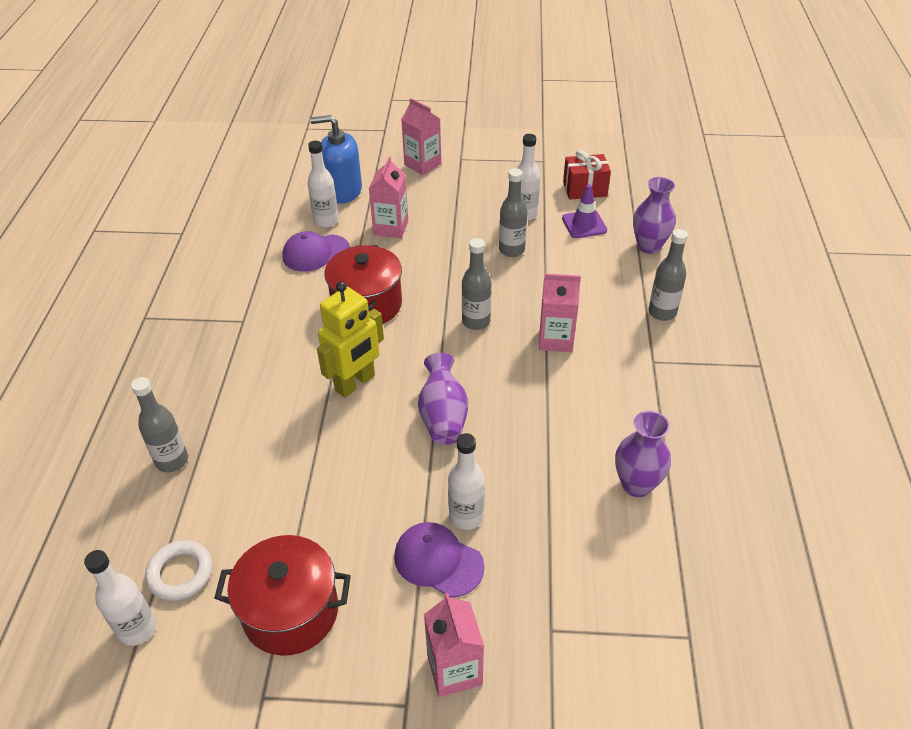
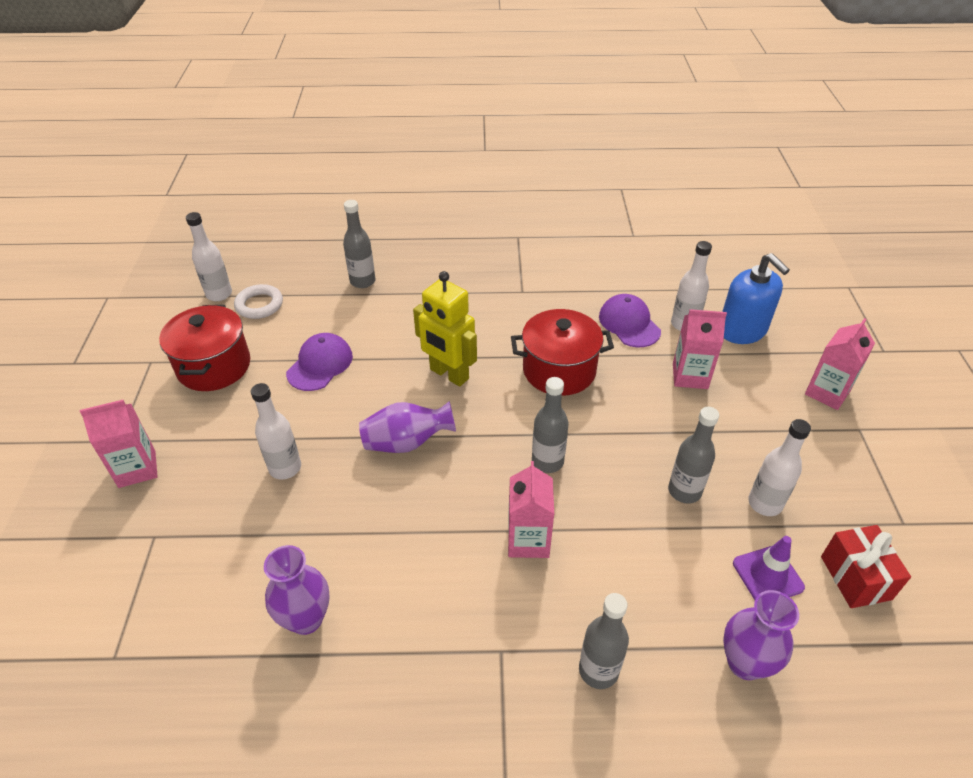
camera: 85 degrees right, 0 degrees up
blue soap dispenser [310,115,362,204] -> blue soap dispenser turned 150 degrees clockwise [722,253,790,344]
purple cap [394,522,485,598] -> purple cap moved to [286,333,353,391]

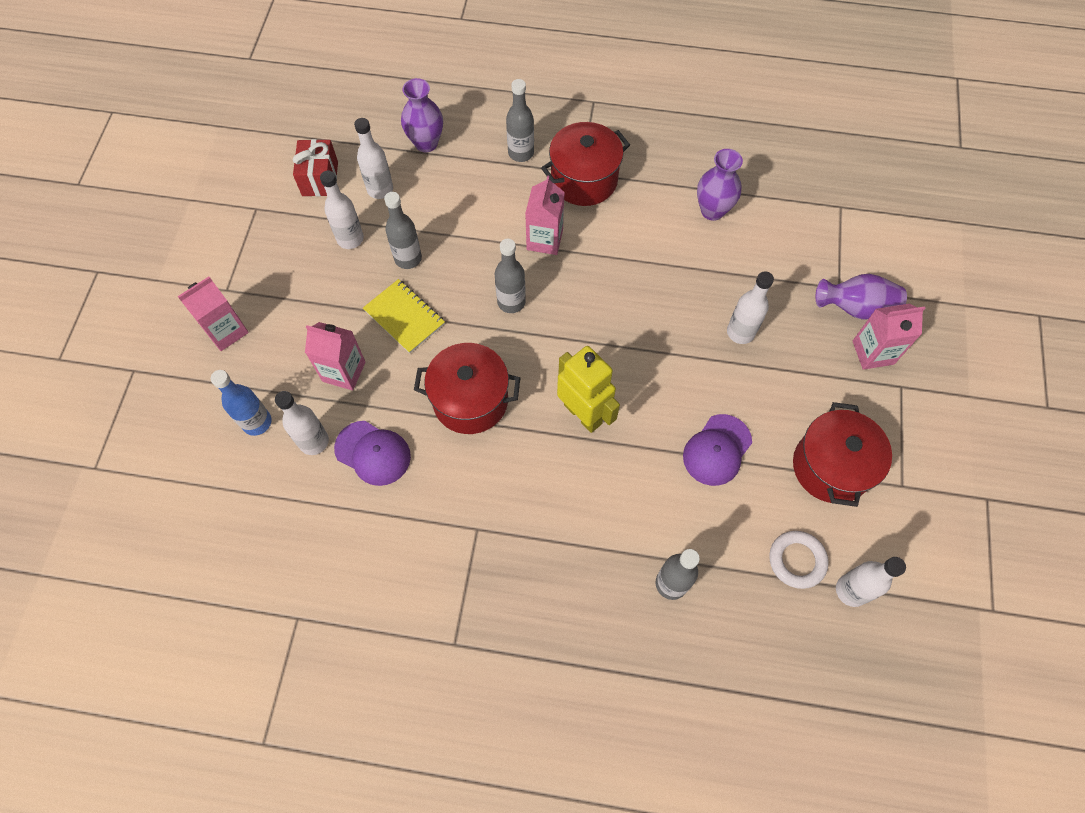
camera: 170 degrees left, 20 degrees up
purple vase [359,401,456,453] -> purple vase moved to [815,274,907,320]
purple cap [599,294,661,347] -> purple cap turned 45 degrees counterclockwise [334,421,411,486]
blue soap dispenser [722,253,790,344] -> blue bottle [211,370,272,436]
purple traffic cone [733,536,805,600] -> white bottle [354,118,393,199]
none -> yellow notebook [363,279,445,353]
none -> red pot [541,122,630,206]

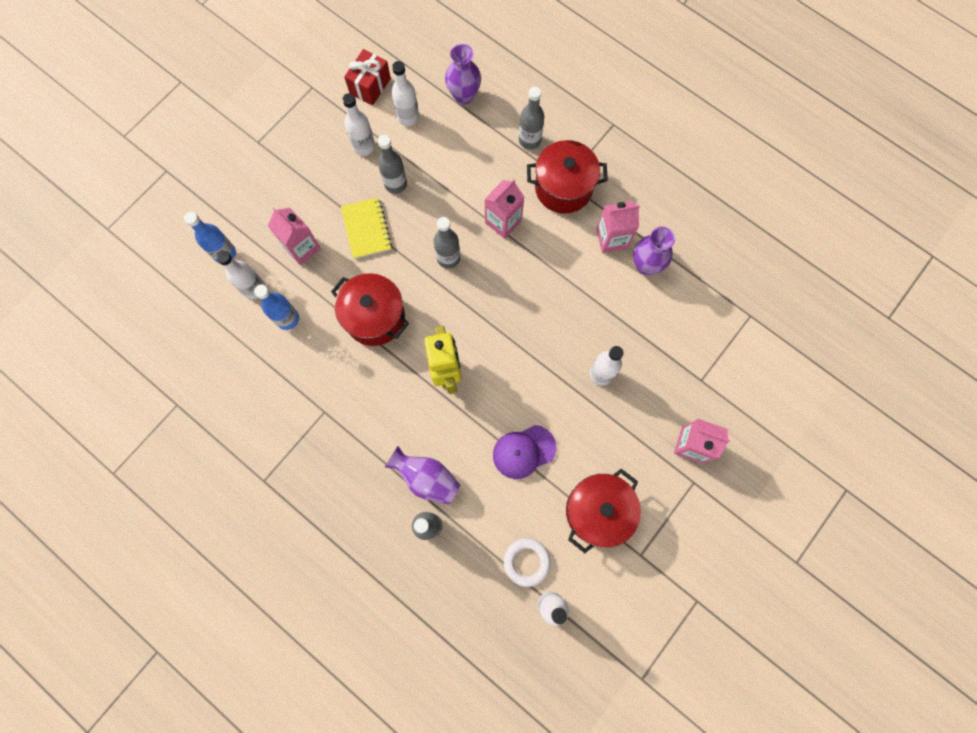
camera: 30 degrees right, 10 degrees up
pink carton [177,276,249,351] -> pink carton moved to [596,201,640,253]
purple cap [334,421,411,486] -> blue bottle [254,284,299,330]
purple vase [815,274,907,320] -> purple vase moved to [385,446,461,505]

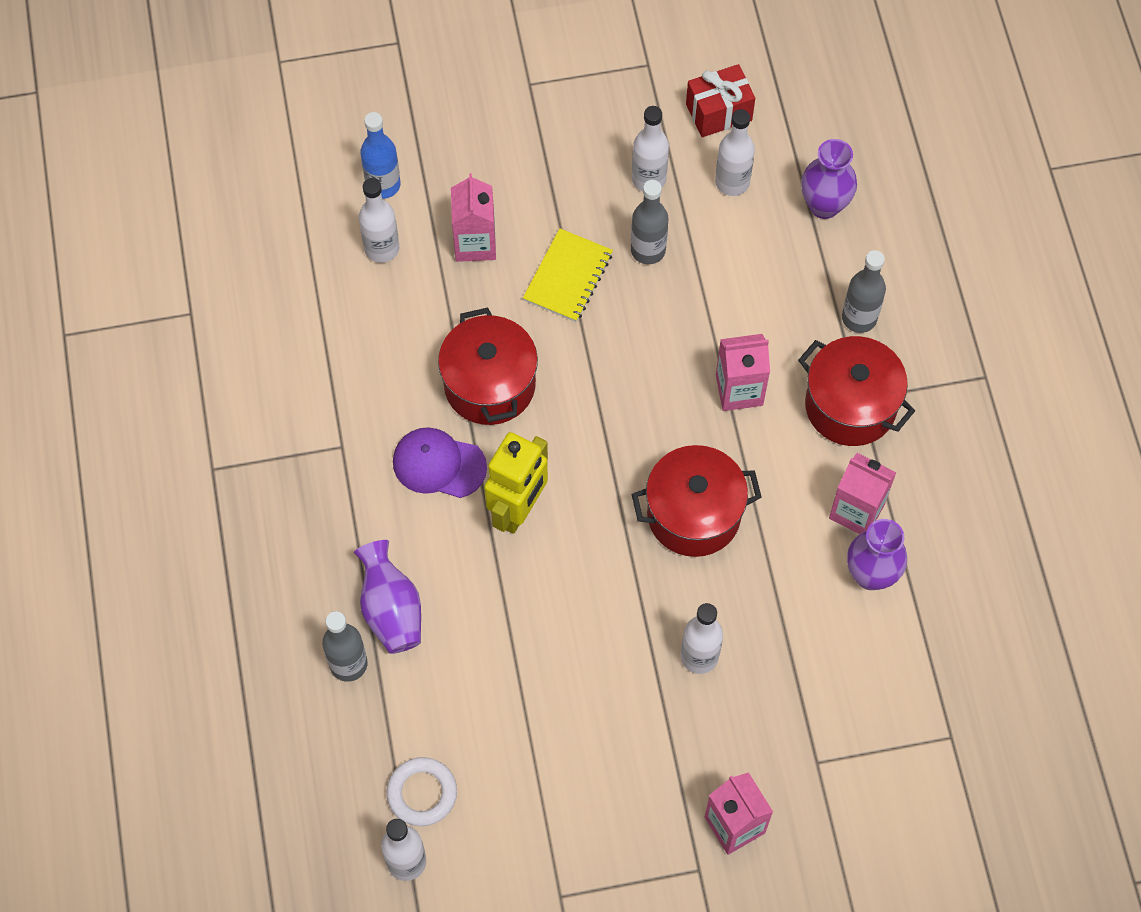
camera: 40 degrees right, 10 degrees down
blue bottle [254,284,299,330] -> none
grey bottle [434,217,460,269] -> none
purple cap [493,425,556,479] -> purple cap moved to [393,427,487,498]
red pot [566,469,641,553] -> red pot moved to [632,445,762,557]

